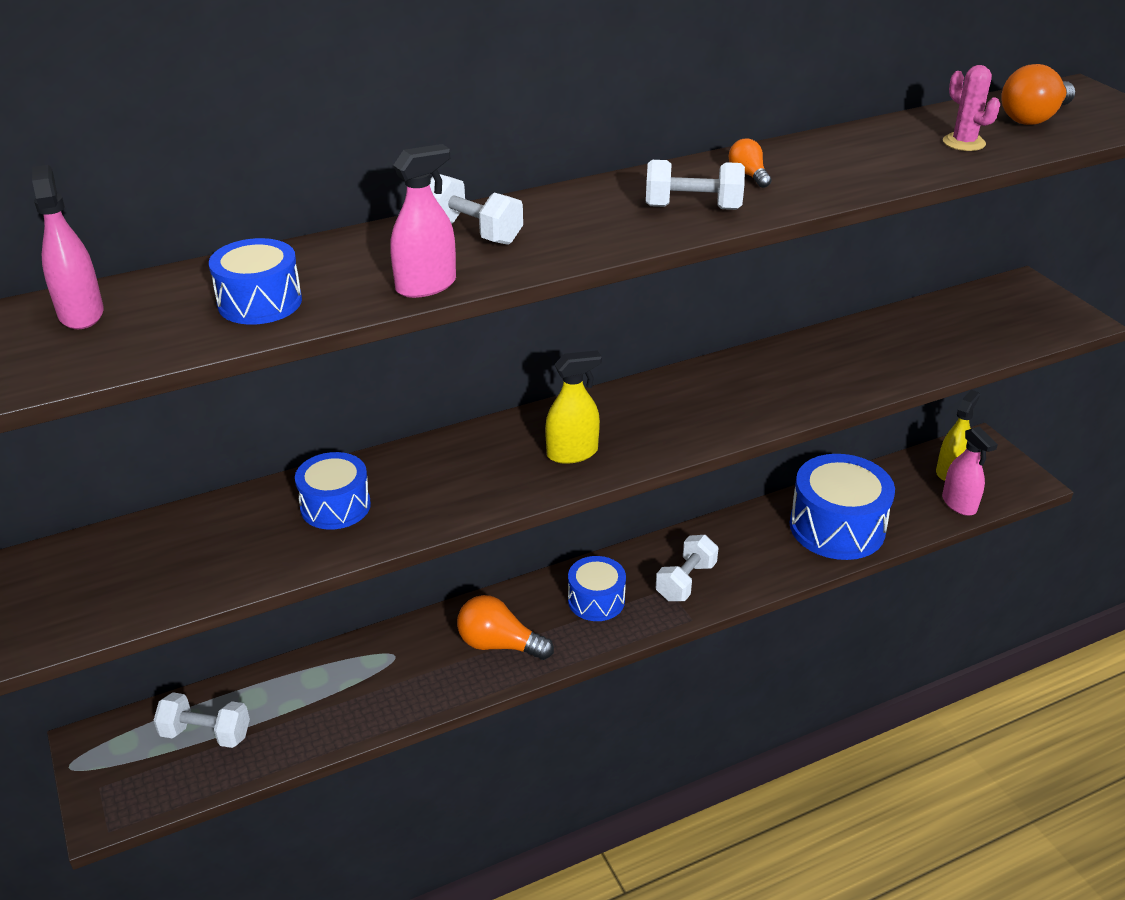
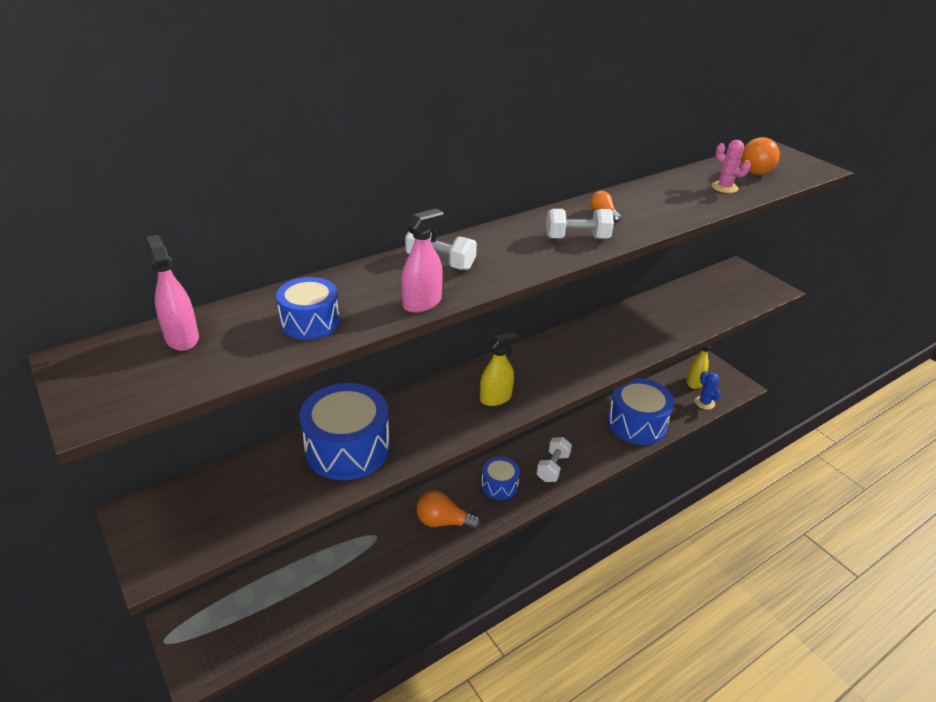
camera: 10 degrees left, 0 degrees up
white dumbbell [154,692,250,748] -> none
blue drum [295,452,371,530] -> blue drum [300,383,390,480], size x1.78
pink spray bottle [942,426,998,516] -> blue cactus [695,371,721,410]

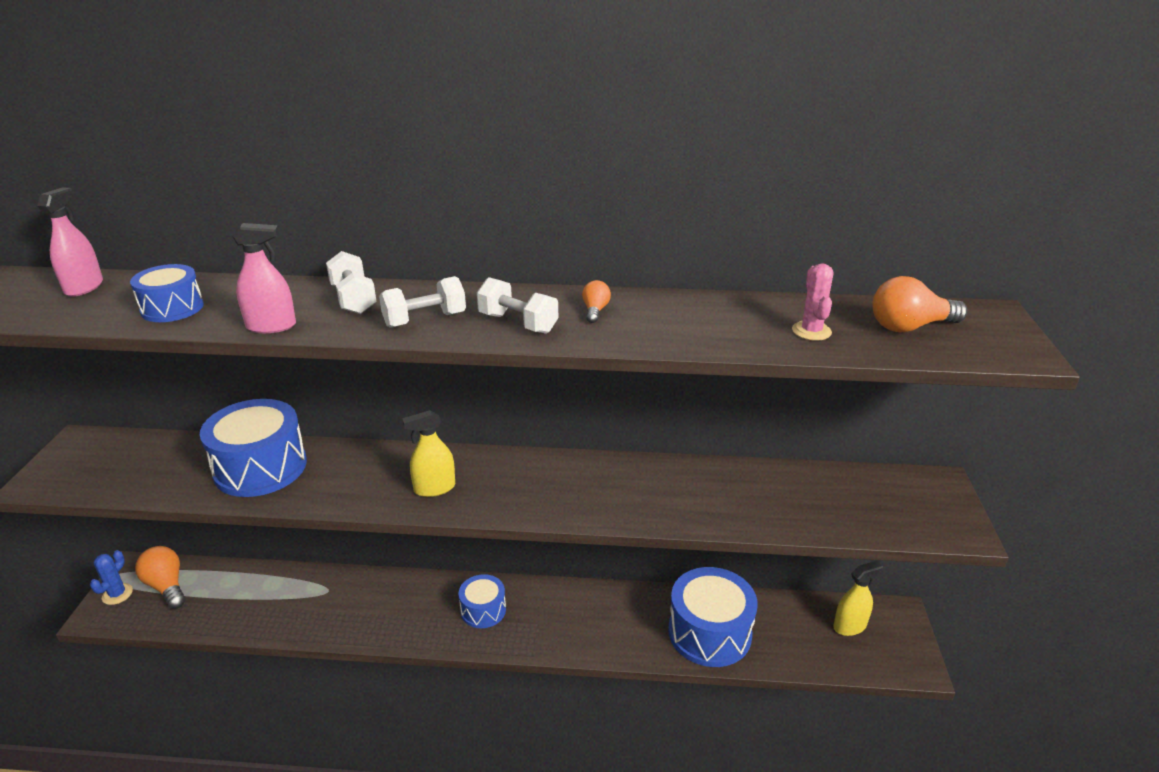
camera: 40 degrees right, 5 degrees down
orange light bulb [416,491,481,530] -> orange light bulb moved to [135,546,186,609]
yellow spray bottle [480,332,518,406] -> yellow spray bottle turned 150 degrees clockwise [402,410,455,497]
white dumbbell [536,437,572,482] -> white dumbbell moved to [379,276,466,328]
blue cactus [695,371,721,410] -> blue cactus moved to [90,550,133,605]

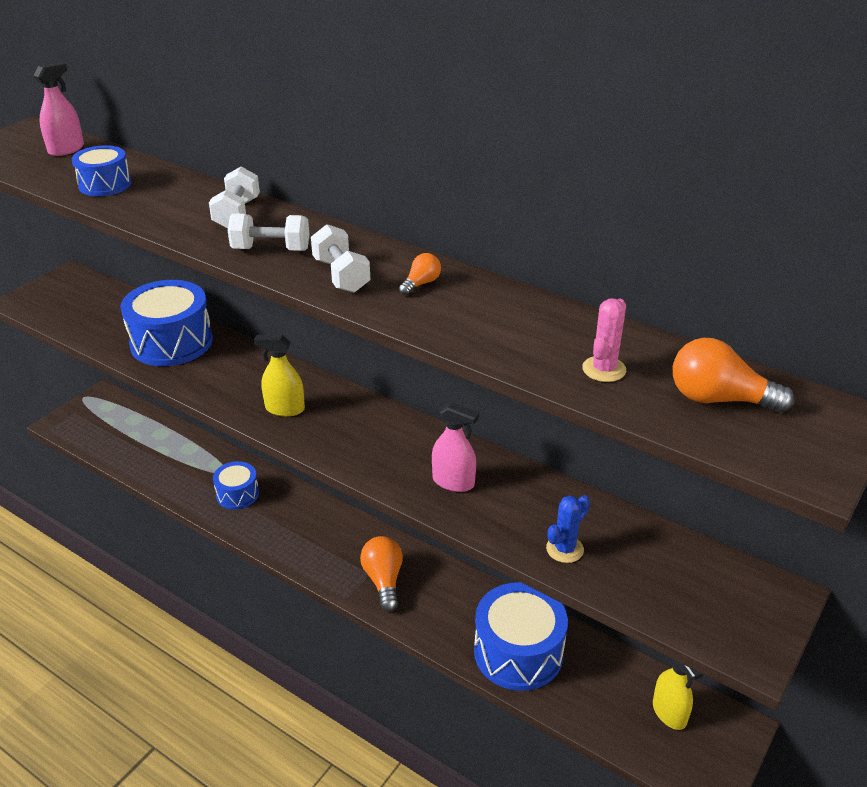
camera: 30 degrees right, 5 degrees up
blue cactus [90,550,133,605] -> blue cactus moved to [546,495,590,563]
orange light bulb [135,546,186,609] -> orange light bulb moved to [360,536,403,612]
pink spray bottle [232,223,296,333] -> pink spray bottle moved to [432,402,479,492]
blue drum [459,574,506,628] -> blue drum moved to [213,461,259,509]
yellow spray bottle [833,561,883,636] -> yellow spray bottle turned 60 degrees clockwise [653,659,703,730]

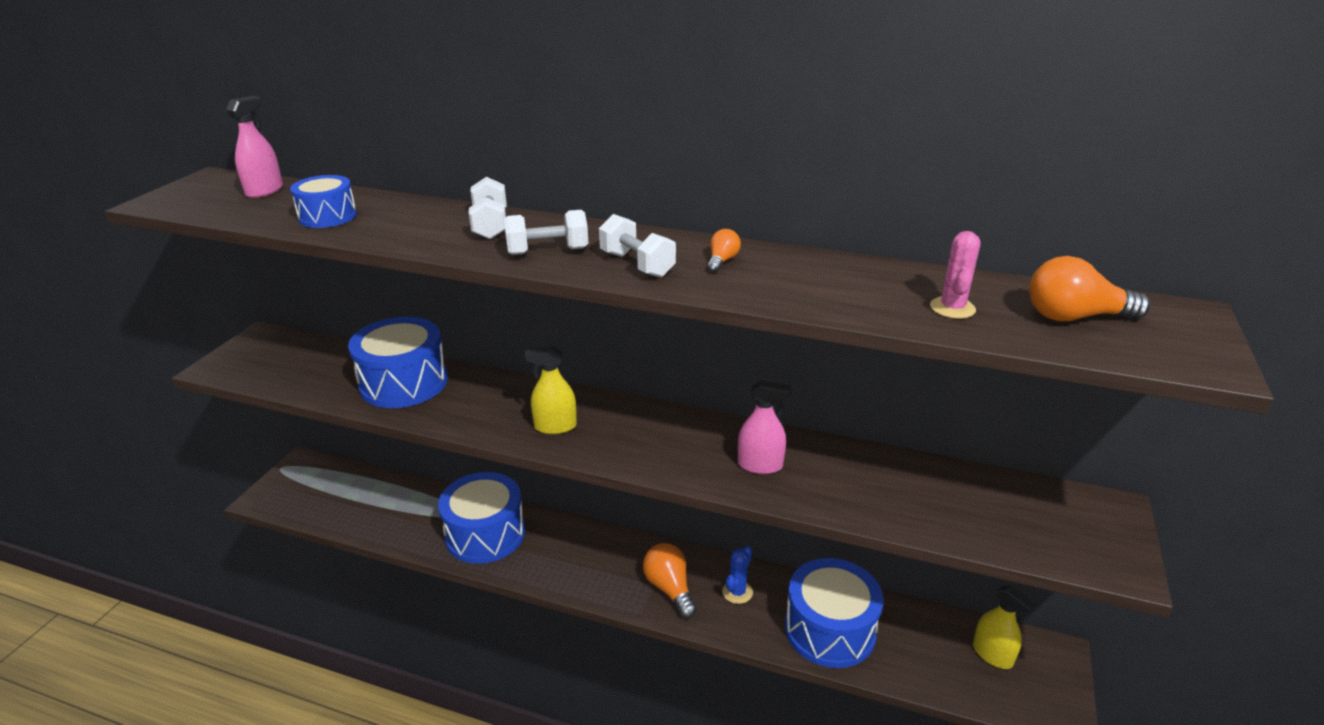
camera: 15 degrees left, 5 degrees down
blue drum [213,461,259,509] -> blue drum [438,472,525,564], size x1.78
blue cactus [546,495,590,563] -> blue cactus moved to [722,546,753,604]

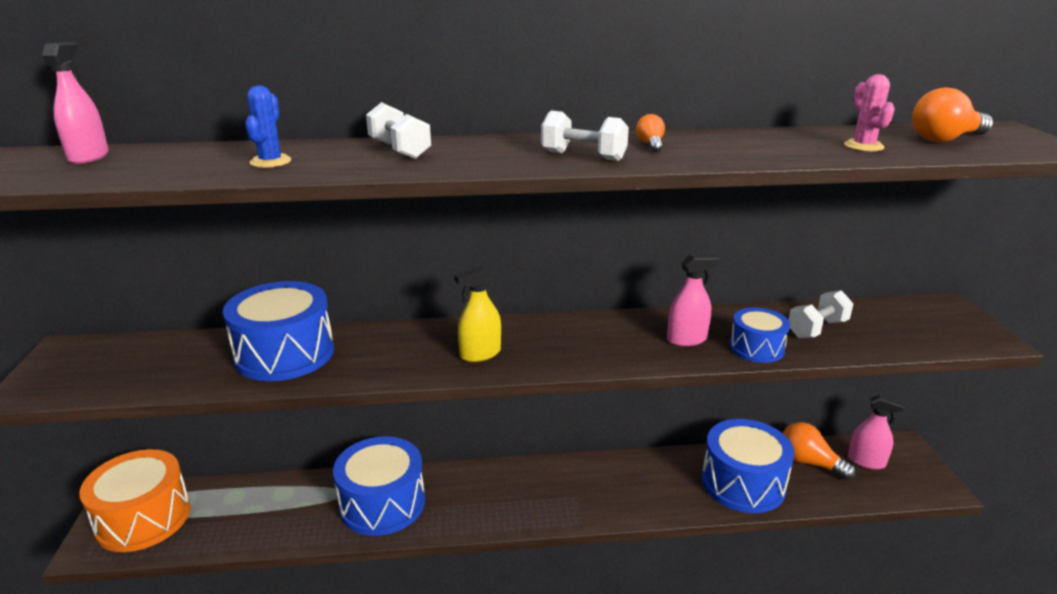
camera: 25 degrees left, 5 degrees down
blue drum [290,175,357,228] -> blue drum moved to [730,307,790,363]
white dumbbell [504,210,588,255] -> white dumbbell moved to [789,290,853,339]
orange light bulb [643,543,697,619] -> orange light bulb moved to [783,422,856,480]
blue cactus [722,546,753,604] -> blue cactus moved to [245,86,291,168]
yellow spray bottle [973,585,1037,669] -> pink spray bottle [848,394,905,469]
none -> orange drum [79,449,191,552]

